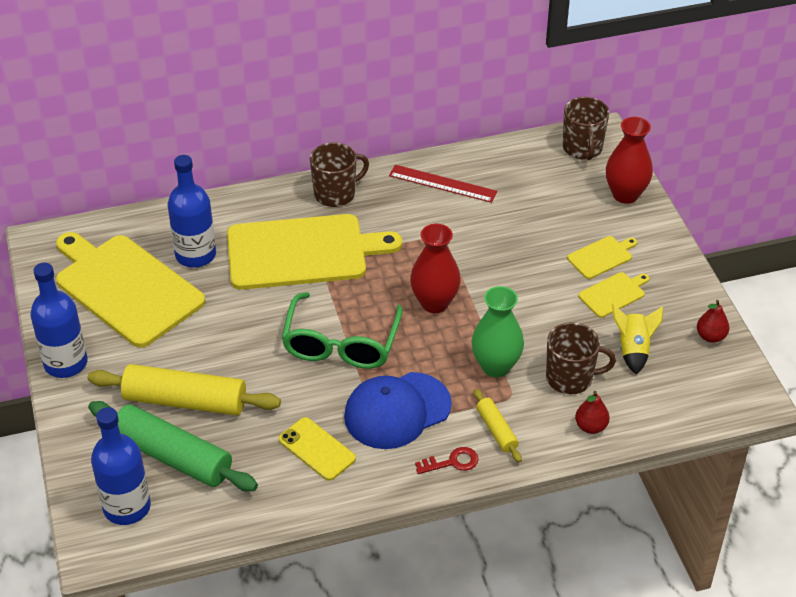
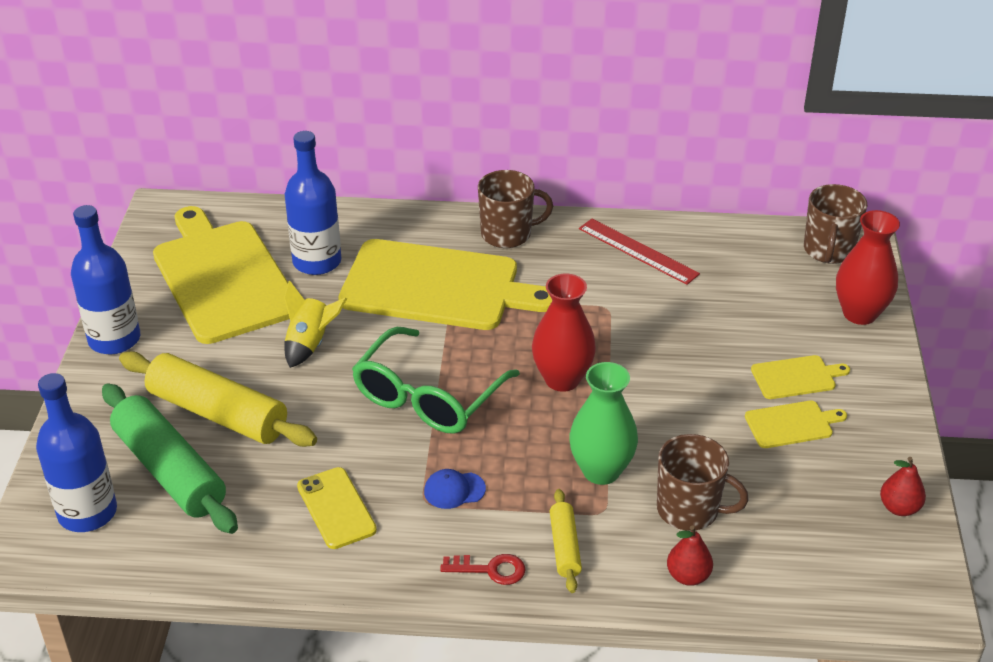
camera: 20 degrees right, 5 degrees down
blue cap [344,372,452,449] -> blue cap [424,469,486,509], size x0.43
yellow rocket [612,304,663,375] -> yellow rocket moved to [284,280,347,368]

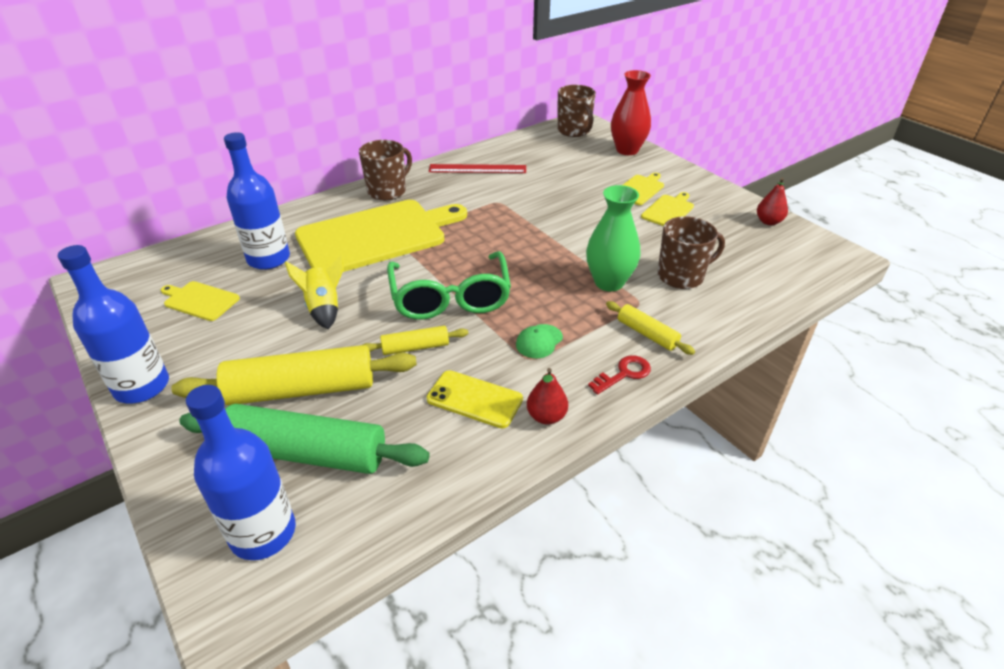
camera: 40 degrees left, 0 degrees up
yellow cutting board [153,206,290,344] -> yellow cutting board [161,281,240,321], size x0.43
blue cap [424,469,486,509] -> green cap [516,324,563,358]
red vase [532,273,596,392] -> none
red pear [667,525,713,586] -> red pear moved to [527,368,568,425]
none -> yellow rolling pin [363,326,468,355]

